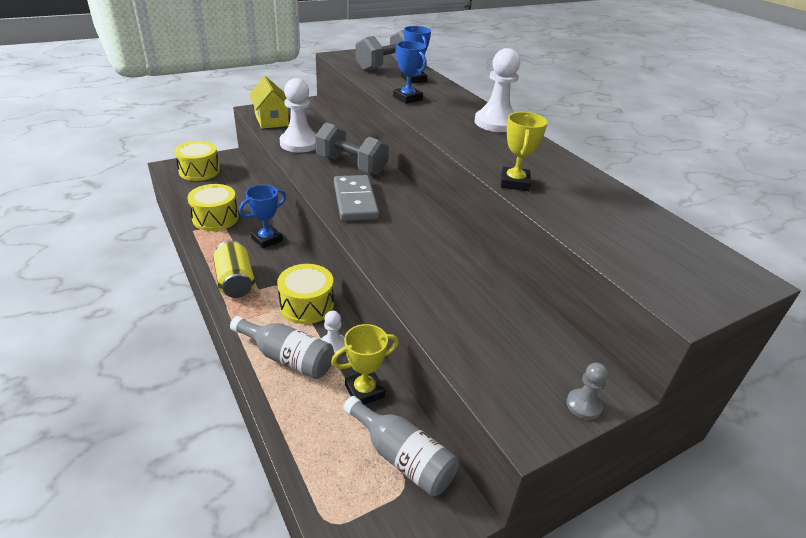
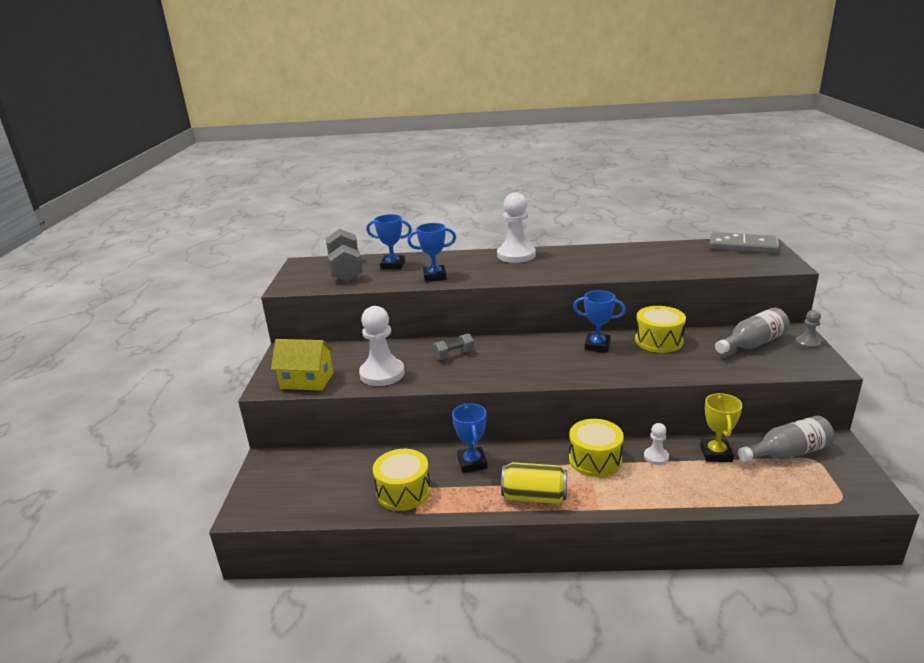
camera: 55 degrees left, 10 degrees down
yellow drum [174,141,220,181] -> yellow drum moved to [635,306,686,353]
grey bottle [230,316,334,379] -> grey bottle moved to [715,308,790,354]
grey dumbbell [315,122,389,175] -> grey dumbbell [433,333,474,360], size x0.53
grey domino [334,175,379,221] -> grey domino moved to [710,232,779,254]
yellow trophy [501,112,548,191] -> none
none -> blue trophy [573,290,626,353]

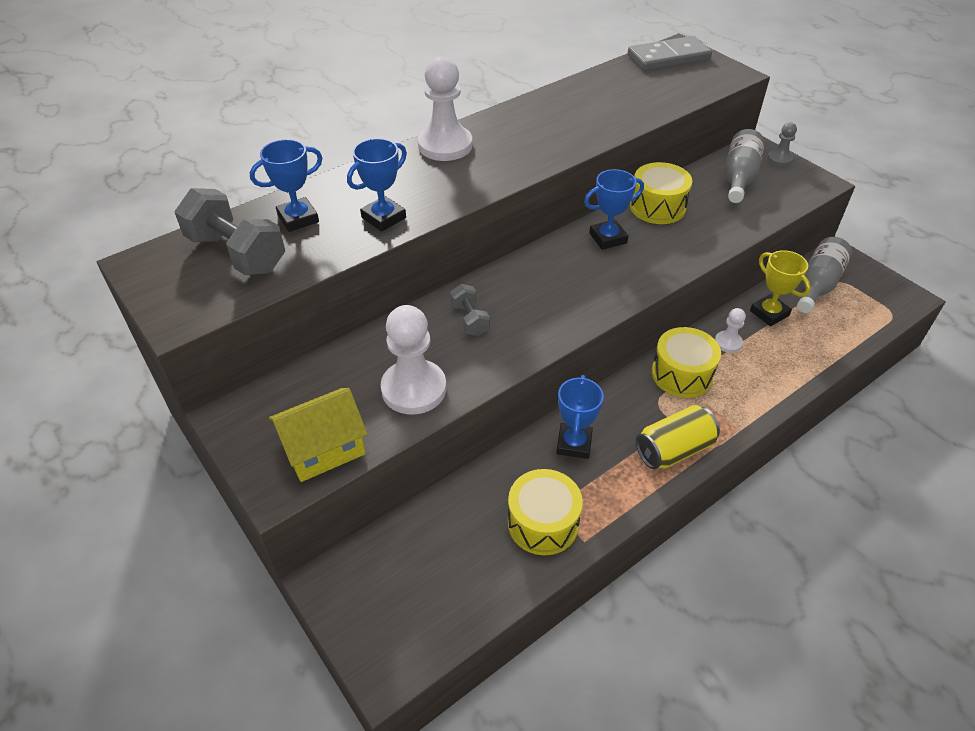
camera: 40 degrees left, 20 degrees up
grey dumbbell [433,333,474,360] -> grey dumbbell turned 45 degrees counterclockwise [450,284,490,336]
blue trophy [452,403,487,473] -> blue trophy turned 60 degrees clockwise [556,375,604,459]

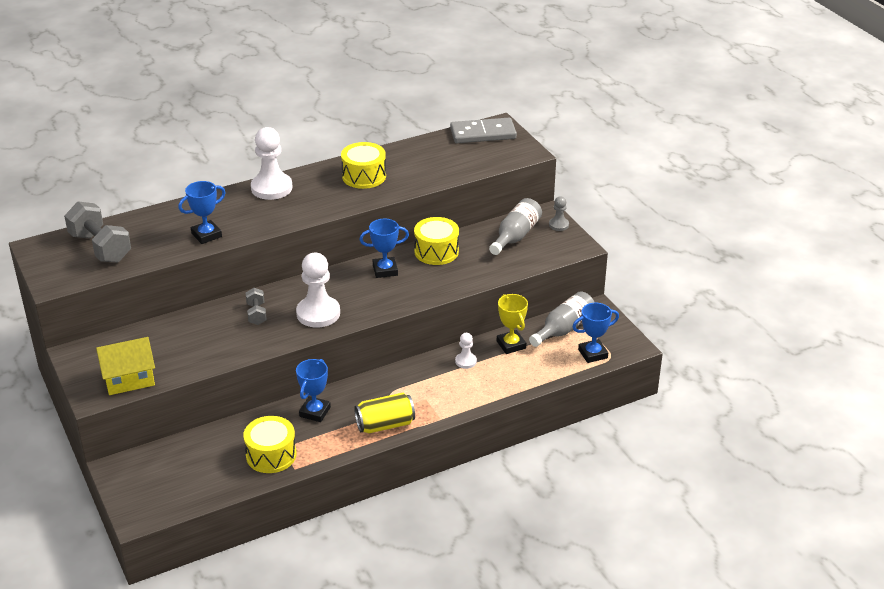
camera: 10 degrees right, 10 degrees down
blue trophy [250,139,322,232] -> blue trophy moved to [573,303,619,363]
white pawn [381,305,446,415] -> white pawn moved to [296,253,340,328]
yellow drum [652,327,721,398] -> yellow drum moved to [341,142,386,189]

